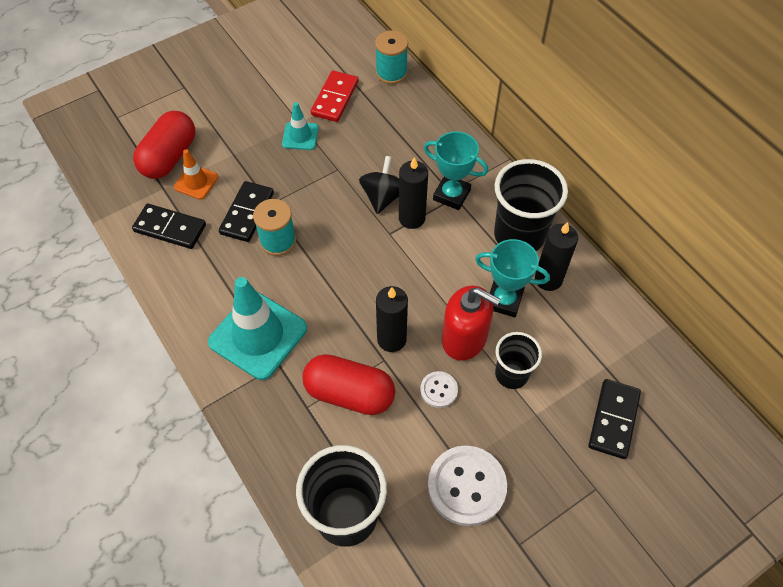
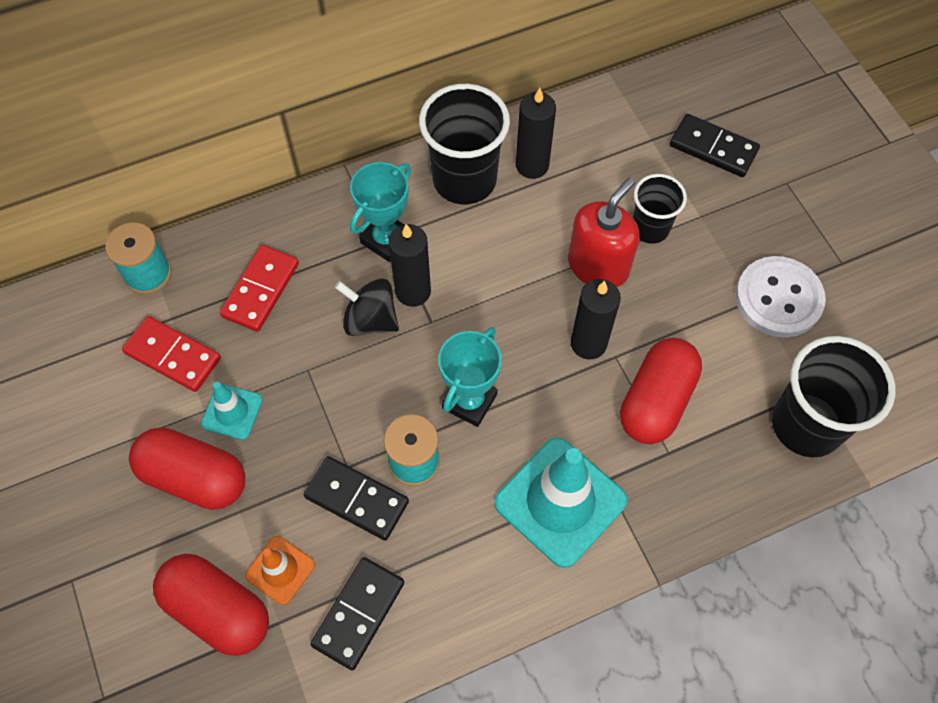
camera: 80 degrees left, 5 degrees up
white button [420,371,458,408] -> none
turquoise trophy [475,239,550,317] -> turquoise trophy moved to [438,327,502,427]
none -> red capsule [129,427,245,510]
none -> red domino [220,245,299,332]

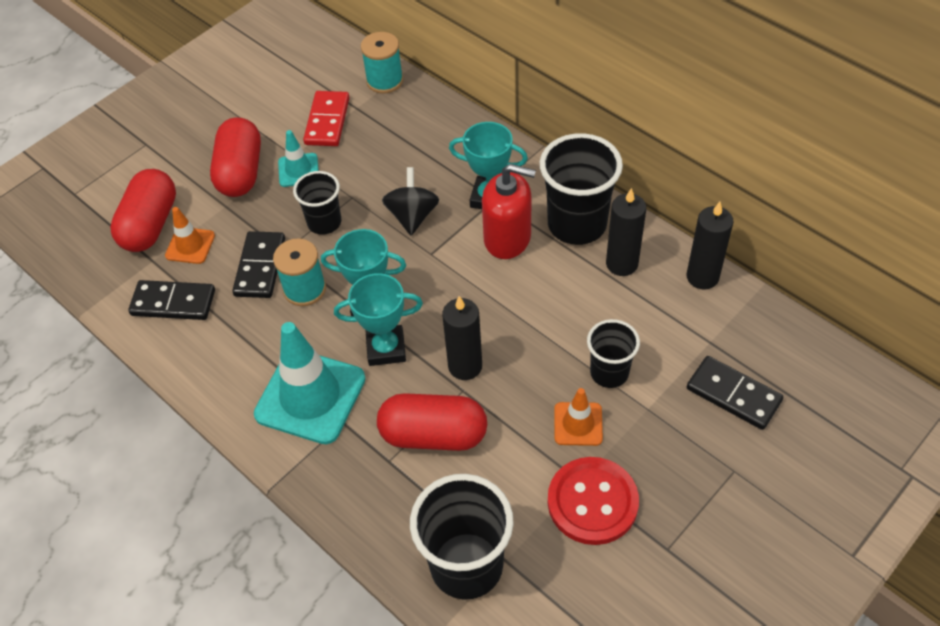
camera: 70 degrees right, 10 degrees down
red domino [220,245,299,332] -> none
black candle [388,224,431,307] -> black candle moved to [686,202,734,289]
red soap dispenser [568,177,640,287] -> red soap dispenser moved to [482,164,536,259]
black domino [670,114,760,177] -> black domino turned 60 degrees counterclockwise [687,356,783,430]
white button [735,256,826,338] -> red button [548,457,639,545]
none -> black cup [293,171,341,235]
none -> turquoise trophy [334,273,423,366]
none -> orange traffic cone [554,388,603,446]

